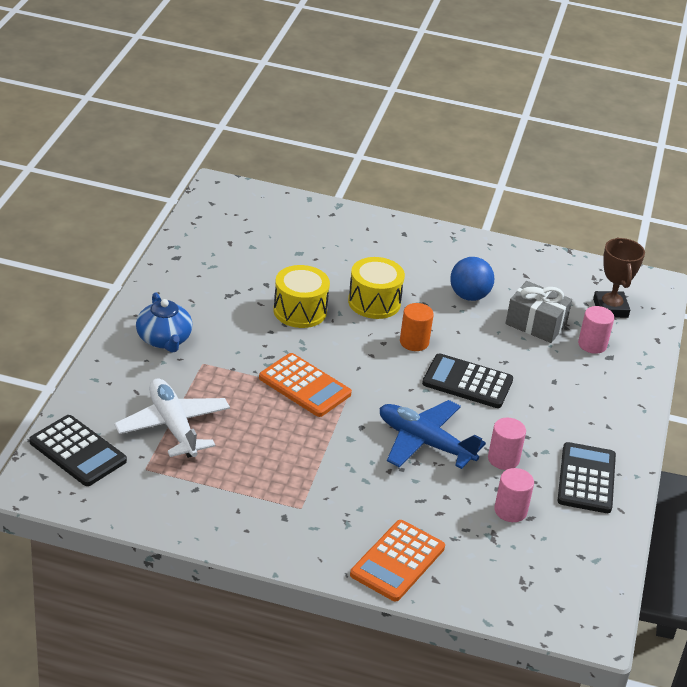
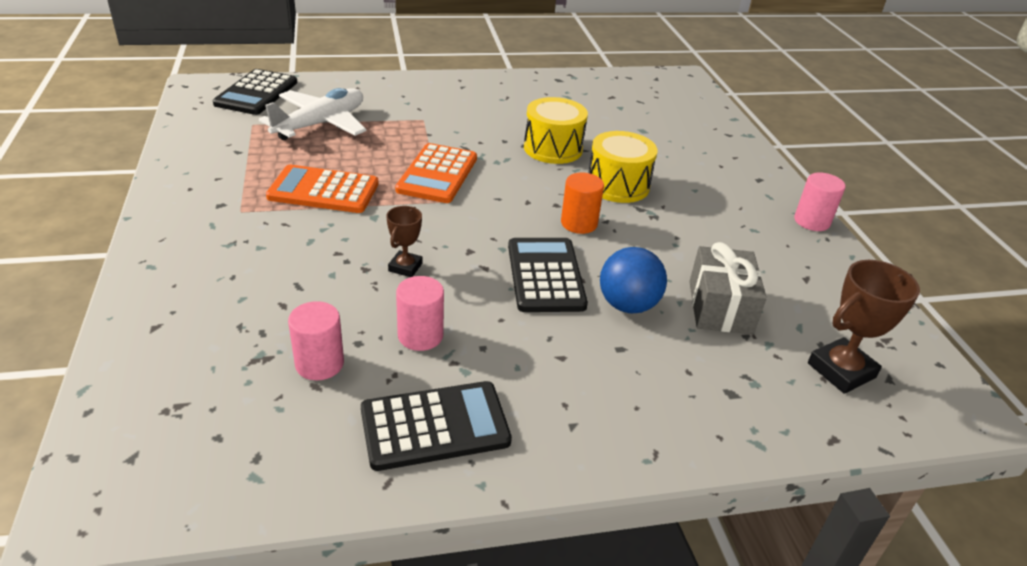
camera: 65 degrees right, 0 degrees up
blue teapot [136,292,193,353] -> none
orange calculator [350,520,445,601] -> orange calculator moved to [266,165,379,213]
blue plane [380,400,486,469] -> brown trophy [386,206,423,277]
blue ball [450,257,494,301] -> blue ball moved to [600,247,667,313]
pink cylinder [578,306,614,354] -> pink cylinder moved to [794,173,845,231]

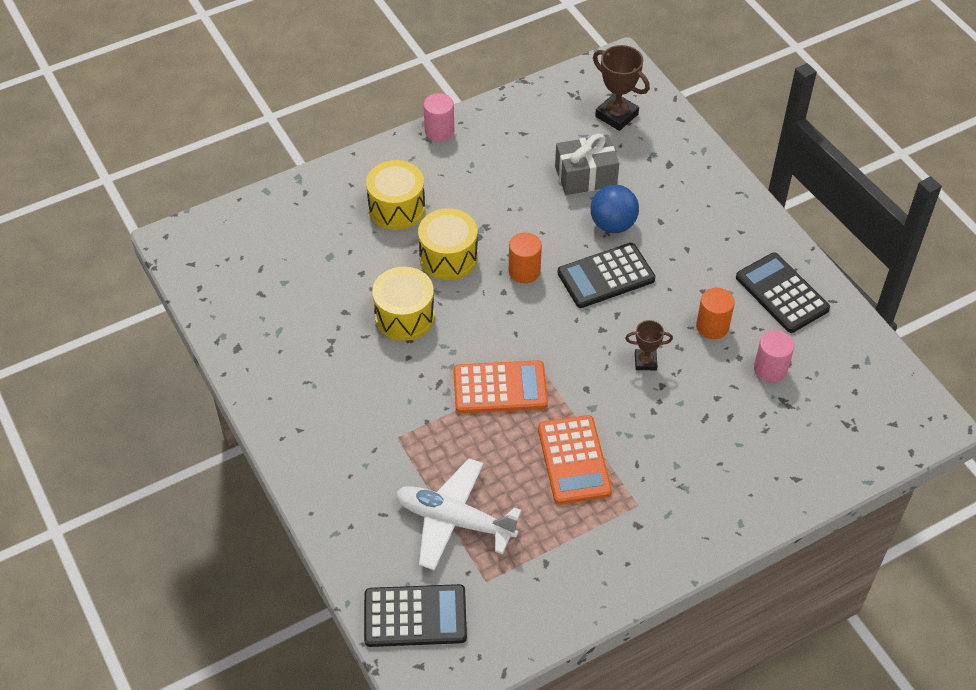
camera: 105 degrees left, 15 degrees up
pink cylinder [396,276,444,351] -> orange cylinder [696,288,735,339]
none -> yellow drum [366,160,425,230]

